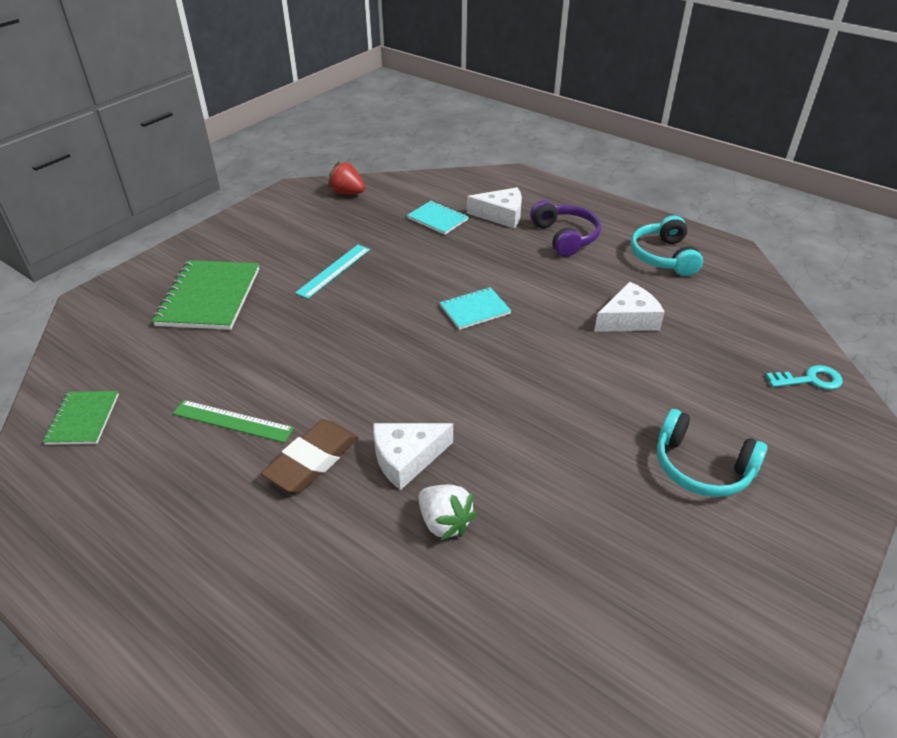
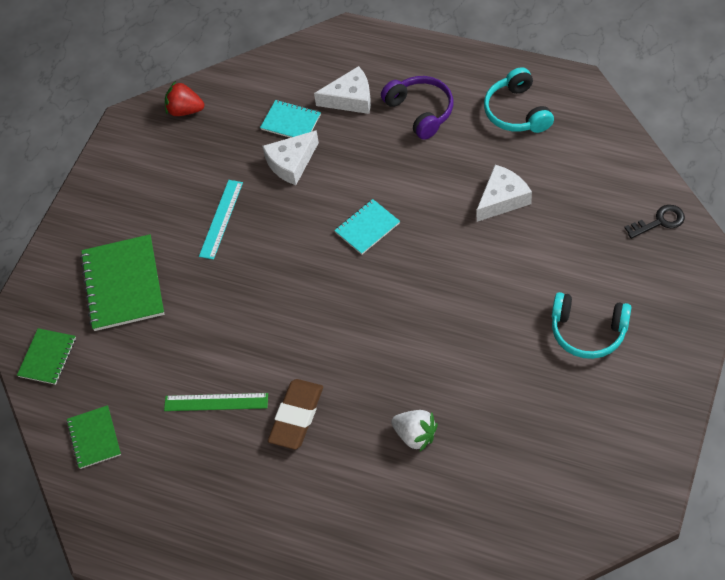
camera: 10 degrees left, 15 degrees up
white cheese [373,423,453,490] -> white cheese moved to [262,130,319,185]
turquoise key [766,365,843,390] -> black key [624,205,685,239]
none -> green notebook [17,328,76,385]

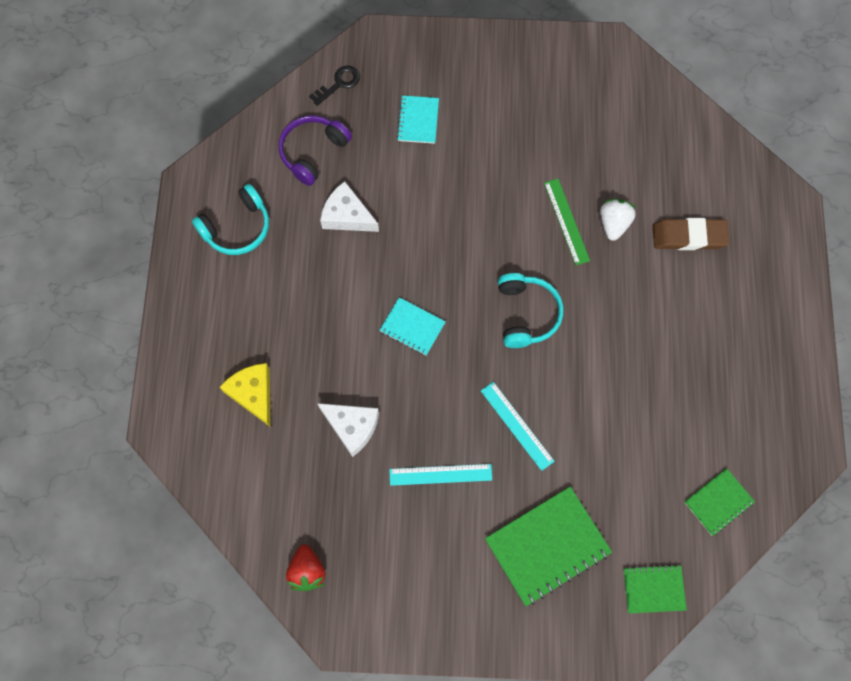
camera: 115 degrees left, 15 degrees up
green ruler [164,393,268,411] -> green ruler moved to [544,179,590,265]
turquoise notebook [260,100,321,138] -> turquoise notebook moved to [397,95,439,144]
brown eraser [268,379,323,449] -> brown eraser moved to [653,218,729,250]
white cheese [314,66,371,114] -> yellow cheese [220,363,271,427]
purple headphones [381,76,453,140] -> purple headphones moved to [278,116,352,186]
turquoise headphones [552,292,631,359] -> turquoise headphones moved to [498,273,563,348]
black key [624,205,685,239] -> black key turned 90 degrees clockwise [309,65,360,106]
none -> turquoise ruler [481,382,555,471]

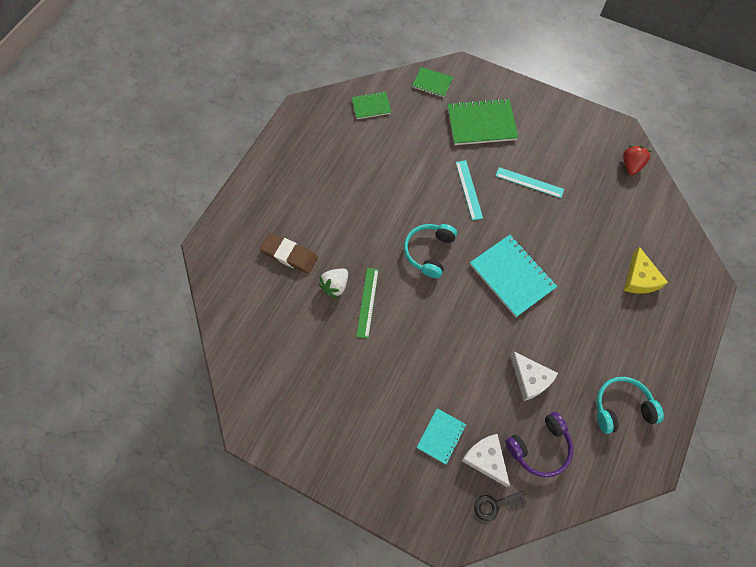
camera: 155 degrees left, 5 degrees down
white cheese [317,403,379,457] -> white cheese moved to [462,434,510,487]
turquoise notebook [380,297,446,355] -> turquoise notebook [470,235,557,317], size x1.78

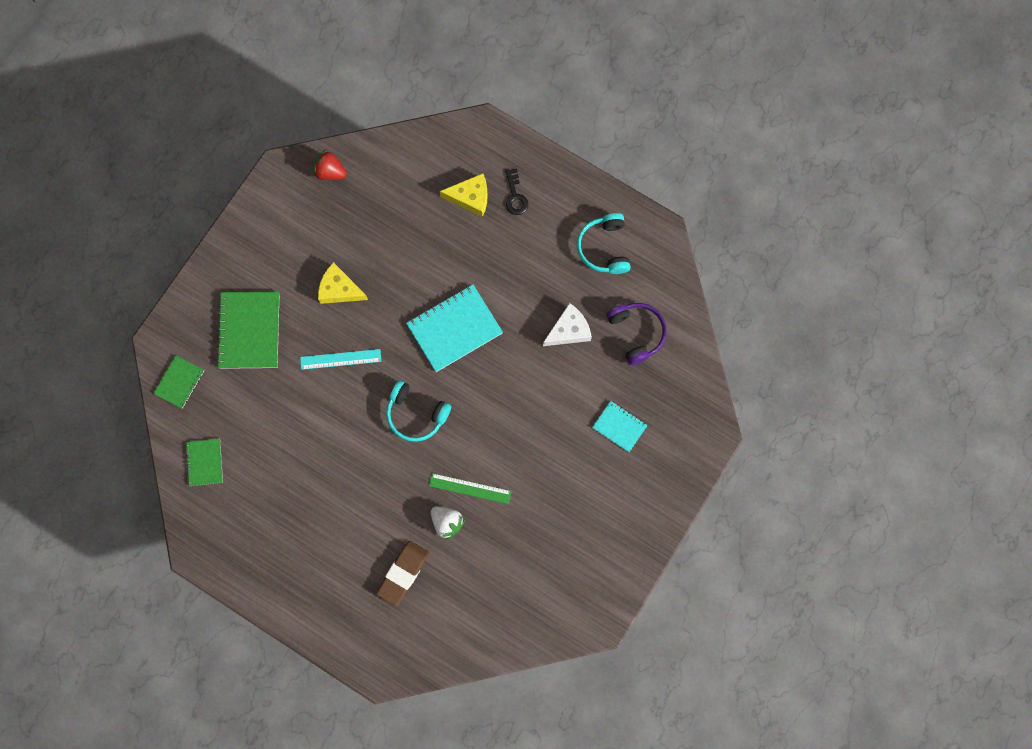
camera: 85 degrees left, 10 degrees up
white cheese [462,434,510,487] -> none
black key [474,491,527,521] -> black key moved to [505,168,528,215]
turquoise ruler [496,167,564,198] -> yellow cheese [318,262,368,304]

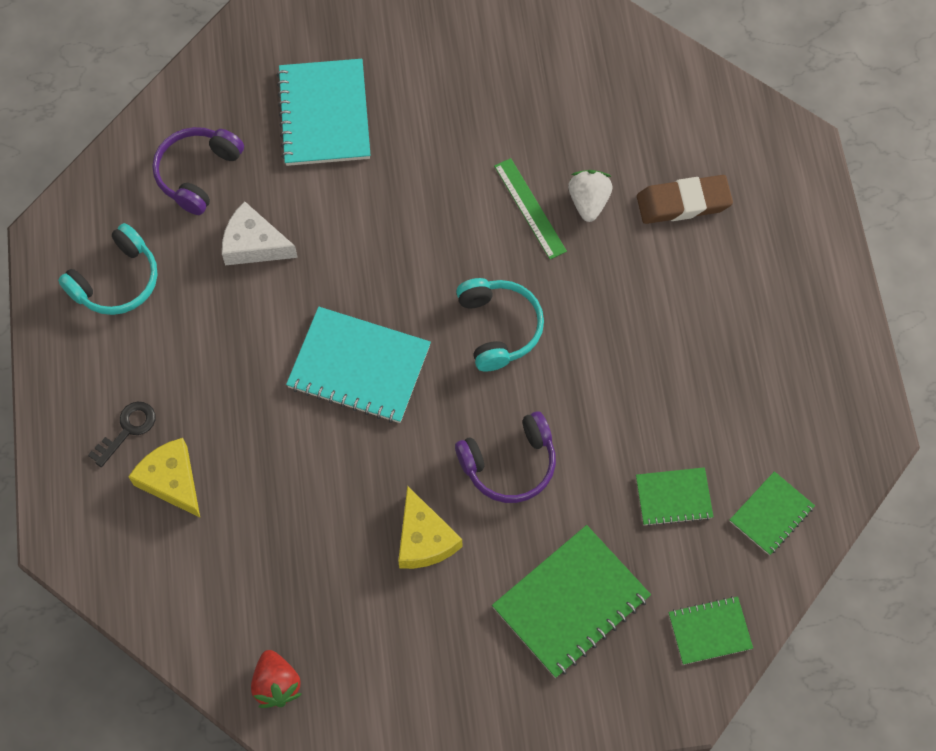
camera: 130 degrees left, 10 degrees down
turquoise ruler [300,349,381,370] -> purple headphones [455,411,556,503]
turquoise notebook [592,401,648,452] -> turquoise notebook [277,59,370,166], size x1.78
none -> green notebook [636,467,713,526]

